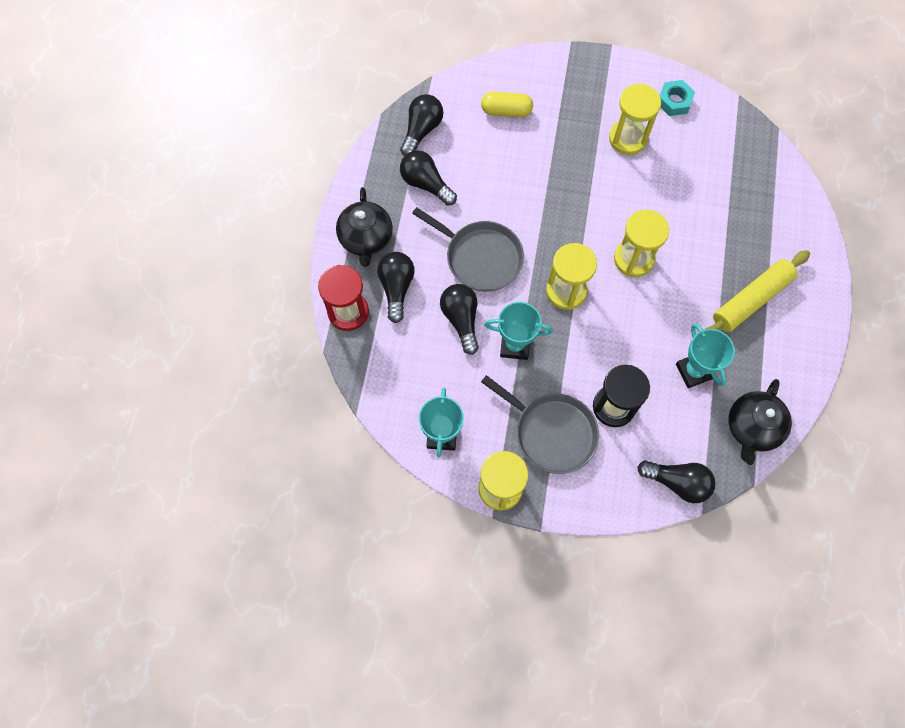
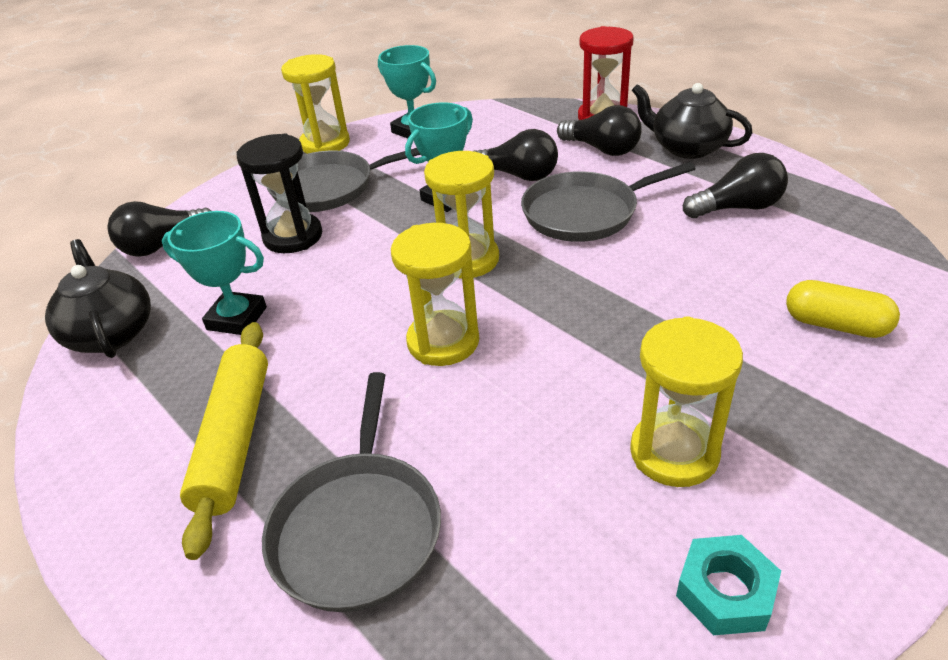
camera: 130 degrees right, 30 degrees down
black light bulb [400,94,443,156] -> none
yellow capsule [481,92,533,117] -> yellow capsule turned 75 degrees clockwise [786,280,900,338]
none -> grey pan [262,372,441,612]

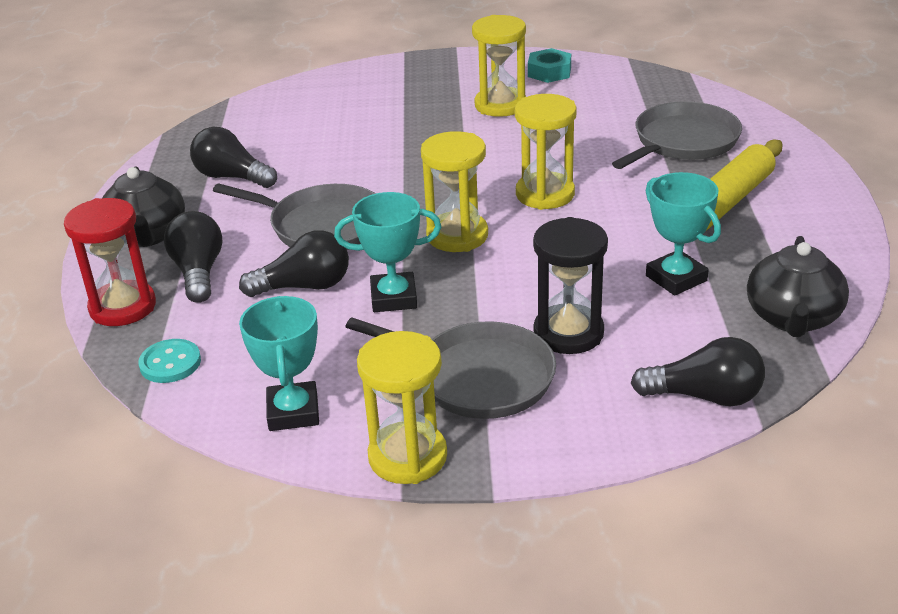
camera: 140 degrees left, 5 degrees down
black light bulb [474,129,558,181] -> black light bulb turned 105 degrees clockwise [239,230,349,297]
yellow capsule [786,280,900,338] -> none
none -> turquoise button [138,339,201,383]

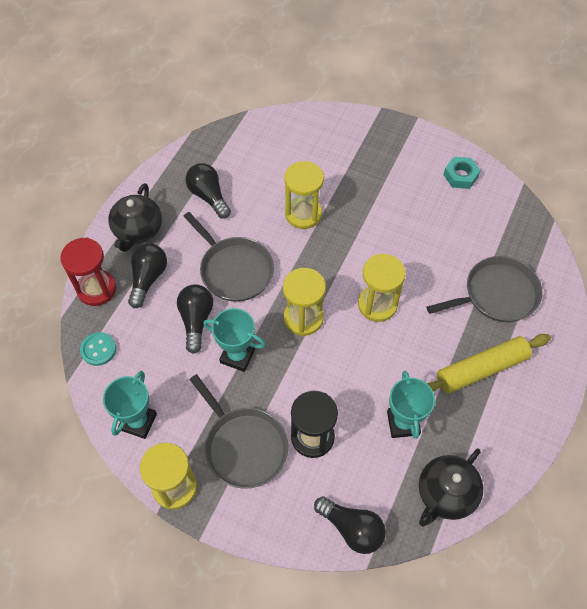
camera: 25 degrees right, 25 degrees up
black light bulb [239,230,349,297] -> black light bulb turned 105 degrees counterclockwise [177,284,213,354]
yellow hourglass [472,15,526,117] -> yellow hourglass moved to [284,161,324,229]

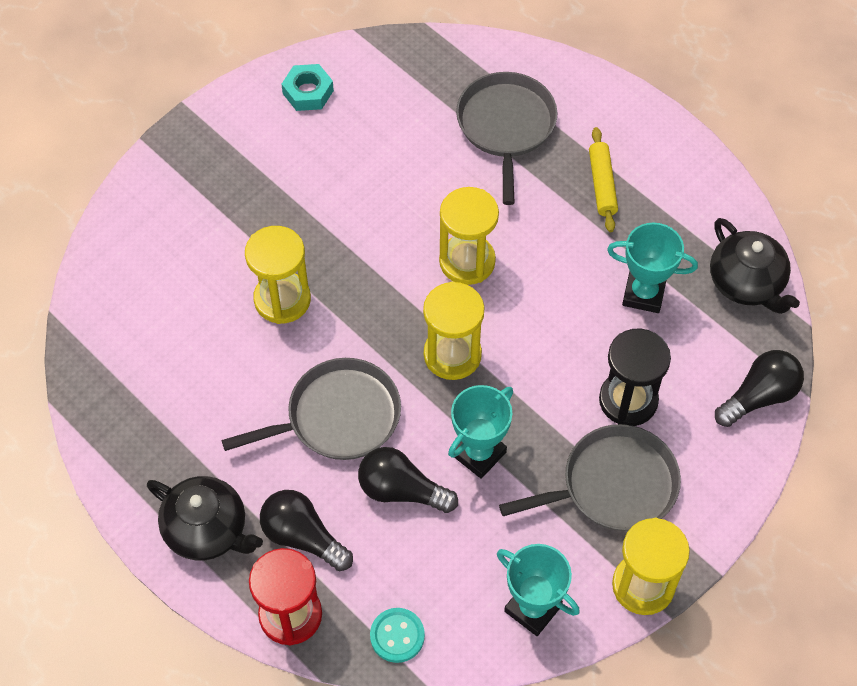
camera: 70 degrees left, 0 degrees up
black light bulb [185,163,231,219] -> none
yellow rolling pin [427,334,551,393] -> yellow rolling pin [589,127,618,232], size x0.62

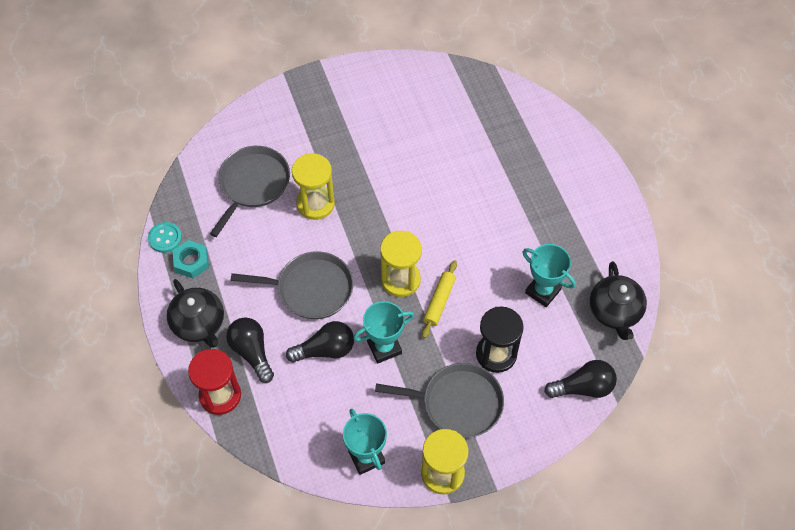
camera: 25 degrees right, 0 degrees up
turquoise nut [281,64,334,111] -> turquoise nut moved to [173,240,209,278]
black light bulb [358,447,458,513] -> black light bulb turned 120 degrees clockwise [286,321,354,363]
turquoise button [370,608,425,663] -> turquoise button moved to [148,222,182,253]
yellow hourglass [439,187,499,285] -> none
grey pan [456,72,558,205] -> grey pan moved to [210,146,290,237]
yellow rolling pin [589,127,618,232] -> yellow rolling pin moved to [422,260,457,338]

